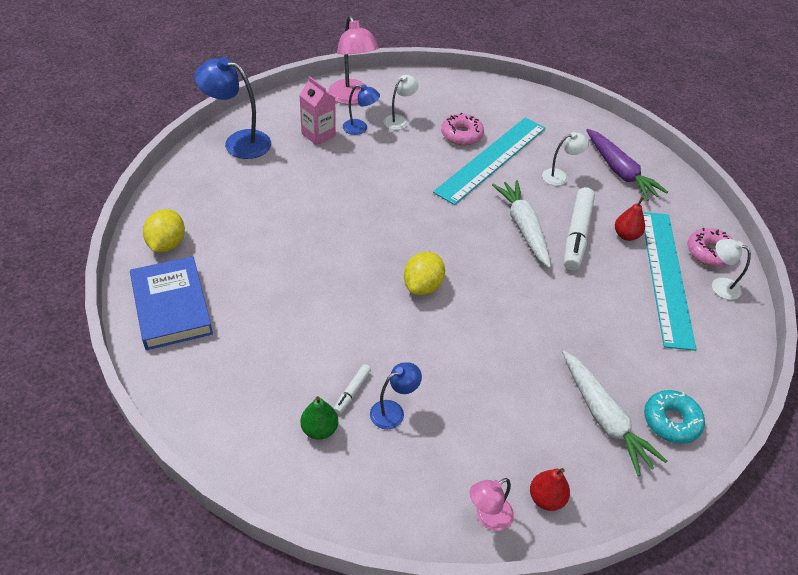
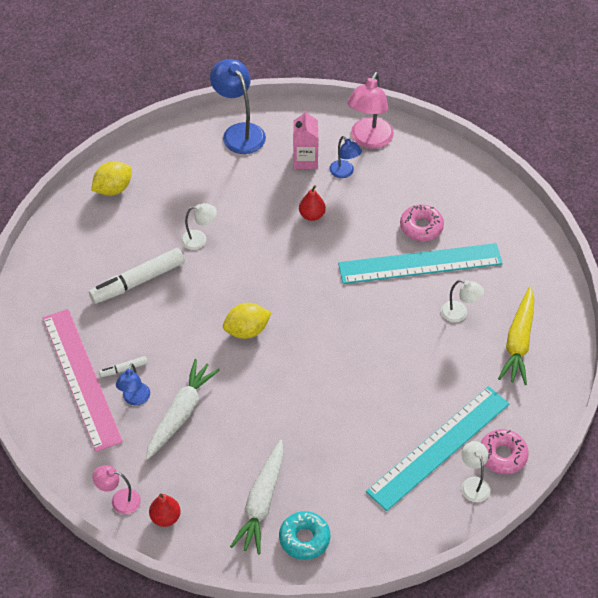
camera: 45 degrees right, 5 degrees up
blue book [130,256,213,350] -> none
green pear [301,396,338,440] -> pink ruler [43,309,123,452]
blue lamp [370,362,422,429] -> blue lamp turned 90 degrees clockwise [116,363,150,405]
white lamp [384,75,419,130] -> white lamp moved to [181,203,217,250]
white carrot [492,180,551,268] -> white carrot moved to [146,359,220,460]
white marker [564,187,595,271] -> white marker moved to [89,248,185,304]
purple carrot [586,129,668,201] -> yellow carrot [498,287,534,385]
red pear [615,197,645,241] -> red pear moved to [299,185,326,221]

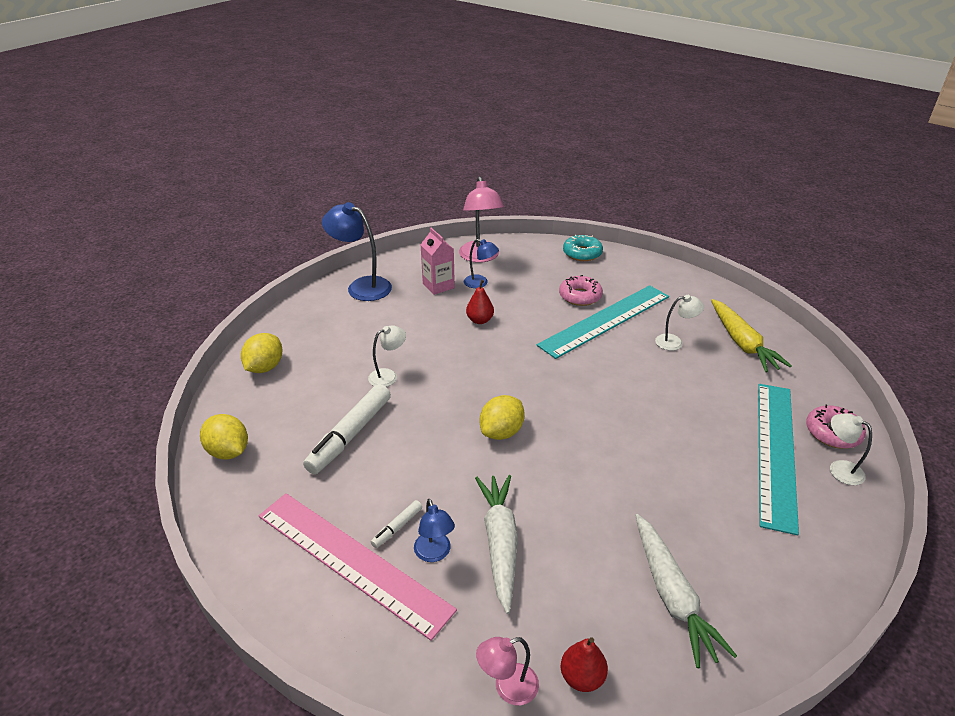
camera: 30 degrees left, 15 degrees down
turquoise donut [279,511,330,560] -> turquoise donut moved to [563,235,603,261]
none -> yellow lemon [200,414,248,460]

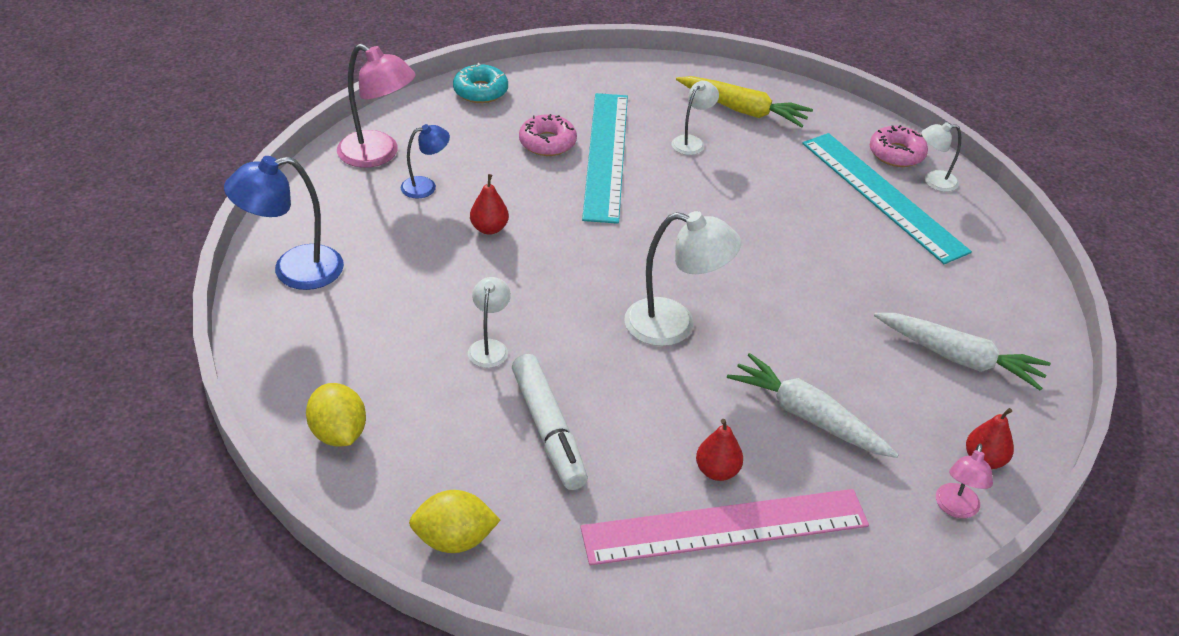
camera: 50 degrees left, 5 degrees up
white marker [371,500,422,548] -> red pear [696,419,743,481]
blue lamp [414,499,455,562] -> none
pink carton [420,228,455,295] -> none
yellow lemon [480,395,525,440] -> white lamp [624,211,741,346]

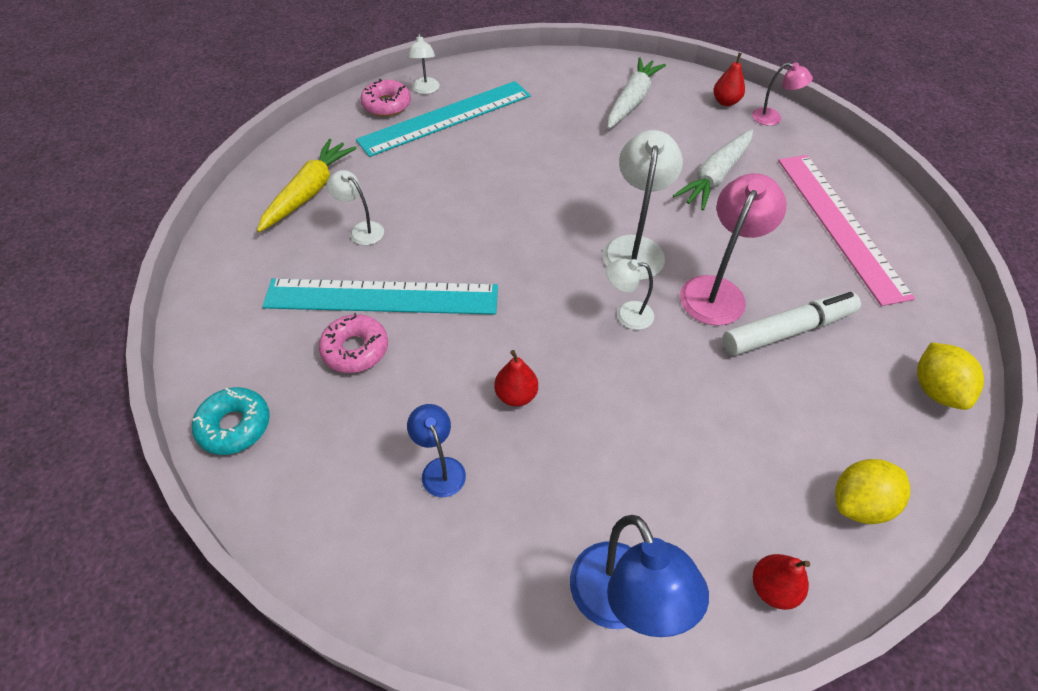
camera: 90 degrees left, 10 degrees up
pink lamp [337,44,416,168] -> pink lamp moved to [680,173,787,326]
white lamp [468,277,511,368] -> white lamp moved to [606,258,654,330]
red pear [696,419,743,481] -> red pear moved to [753,554,810,610]

